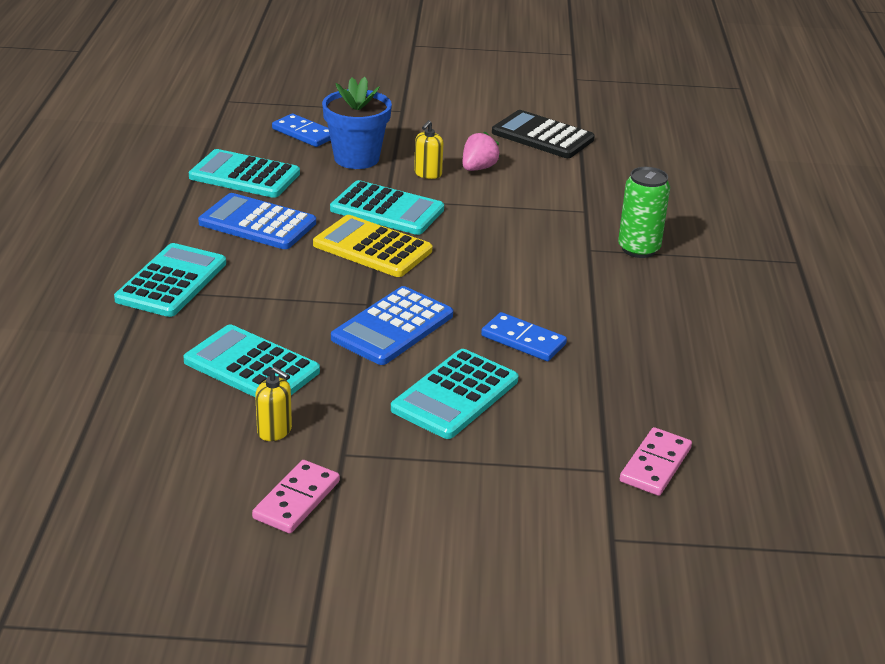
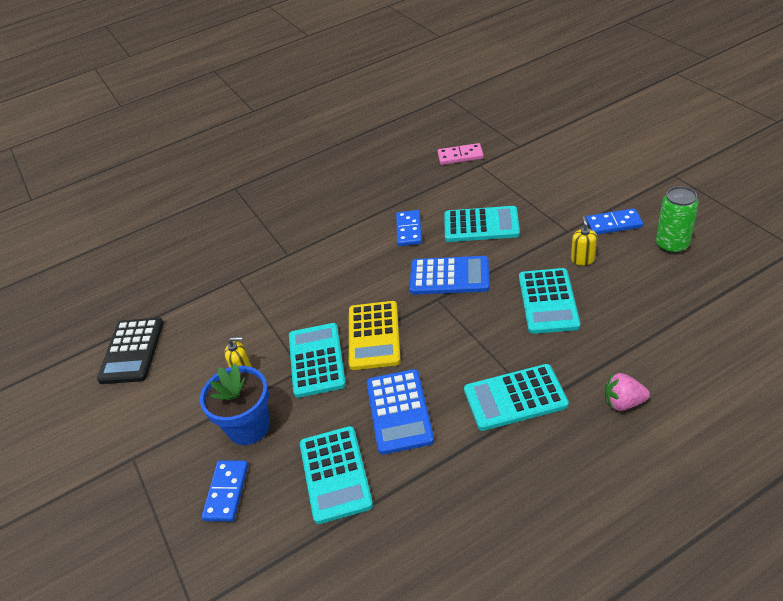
camera: 115 degrees left, 10 degrees up
pink domino [252,460,340,534] -> blue domino [586,208,643,235]
pink strawberry [463,132,500,171] -> pink strawberry moved to [605,373,650,411]
green can [618,167,670,258] -> green can moved to [656,186,699,254]

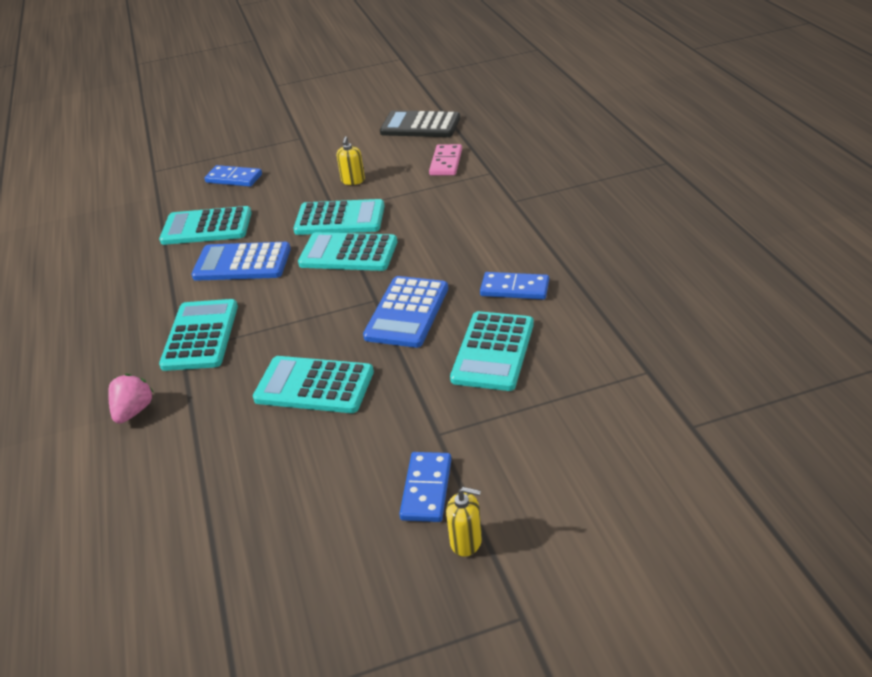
camera: 100 degrees right, 5 degrees down
blue flower pot [200,363,270,445] -> none
yellow calculator [349,301,401,370] -> turquoise calculator [298,232,397,271]
pink domino [438,143,484,165] -> pink domino moved to [429,144,462,175]
yellow soap dispenser [571,216,597,265] -> yellow soap dispenser moved to [446,487,482,556]
green can [656,186,699,254] -> none

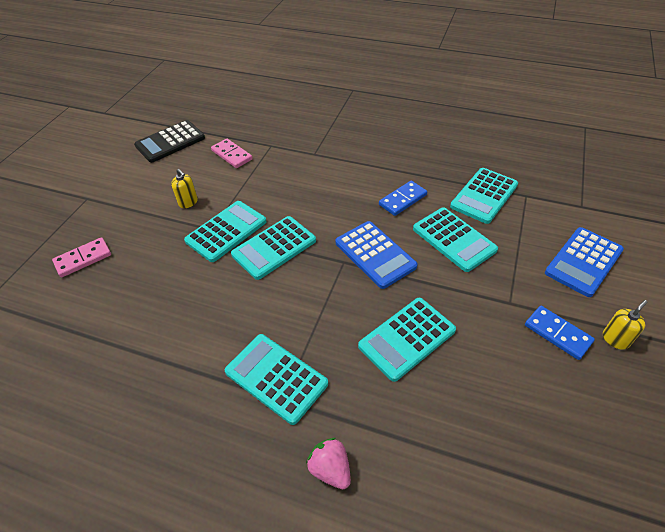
camera: 55 degrees left, 10 degrees up
turquoise calculator [159,206,252,245] -> turquoise calculator moved to [450,168,518,224]
blue calculator [191,242,291,281] -> blue calculator moved to [545,227,624,297]
blue domino [204,165,262,187] -> pink domino [52,237,111,277]

